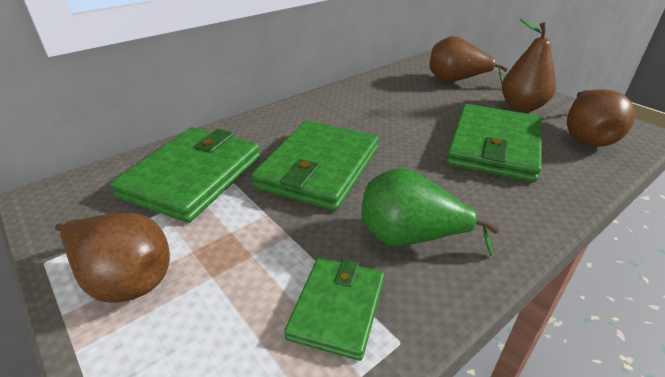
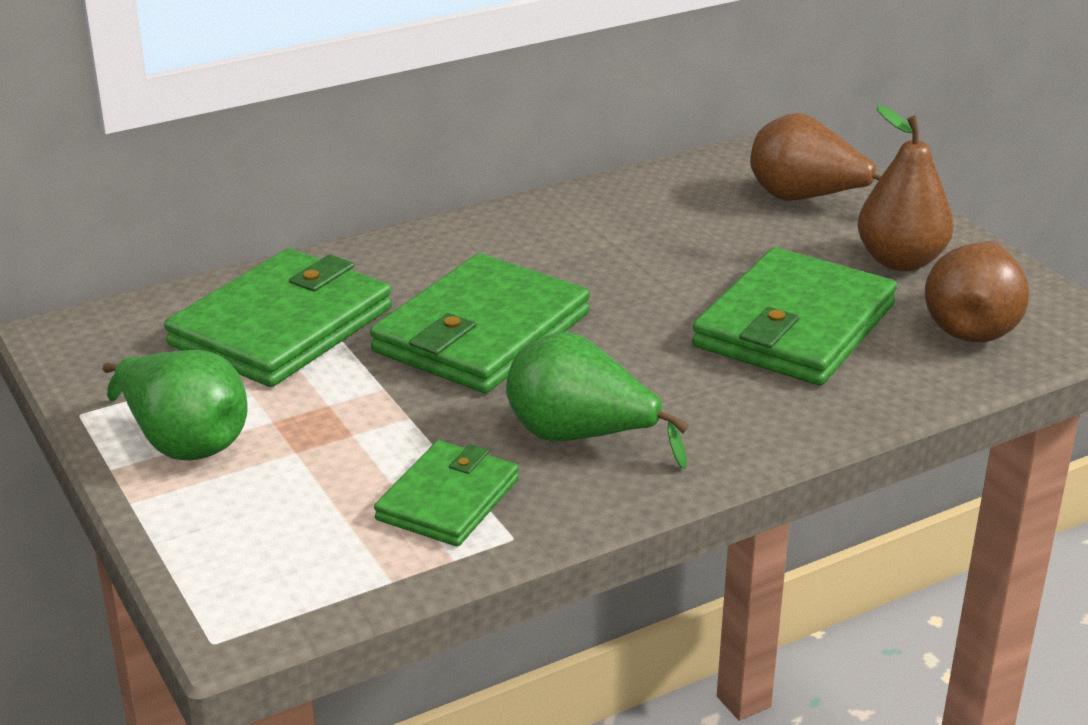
camera: 10 degrees right, 5 degrees down
brown pear [55,213,170,303] -> green pear [103,350,248,461]

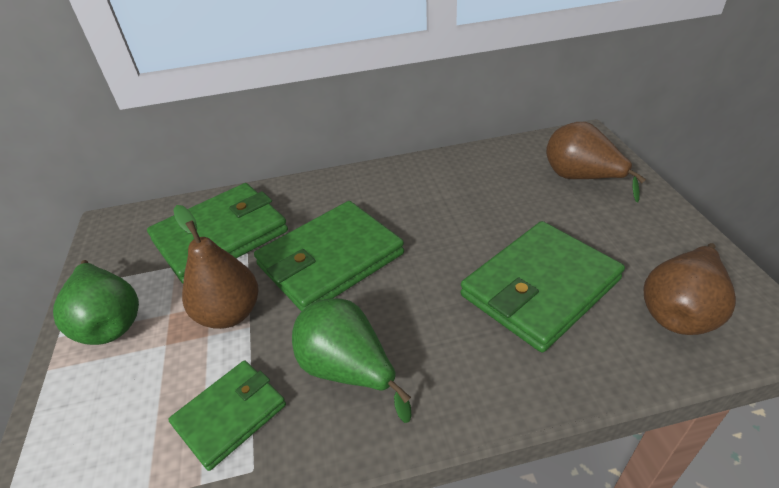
camera: 20 degrees right, 10 degrees up
brown pear [857,105,954,271] -> brown pear moved to [173,205,259,329]

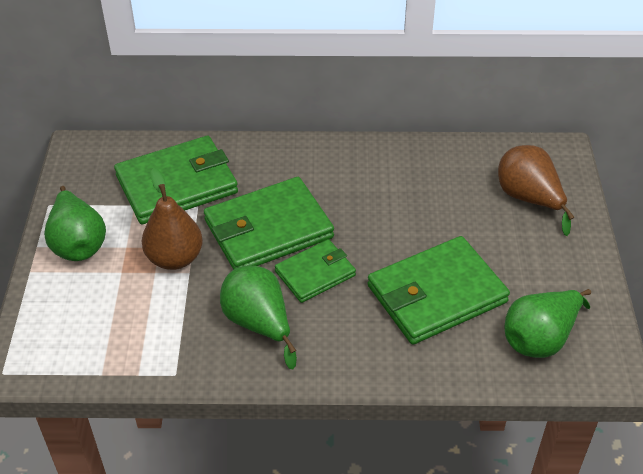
camera: 10 degrees right, 5 degrees up
green wallet [168,360,286,471] -> green wallet moved to [275,239,356,303]
brown pear [644,243,736,335] -> green pear [504,289,591,358]

